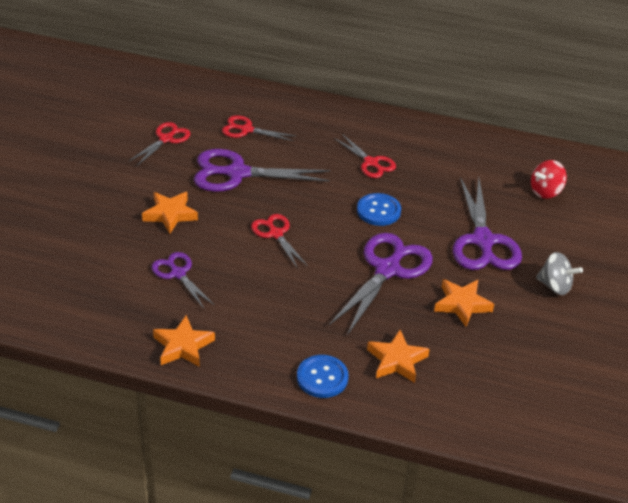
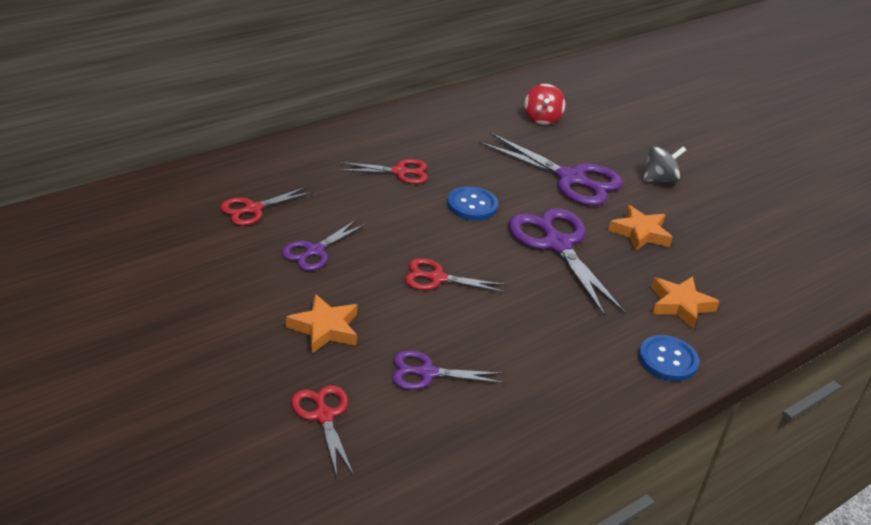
camera: 55 degrees left, 5 degrees down
red scissors [129,122,190,166] -> red scissors moved to [291,385,354,477]
orange star [153,315,215,367] -> none
purple scissors [194,149,330,192] -> purple scissors [282,220,366,271], size x0.57

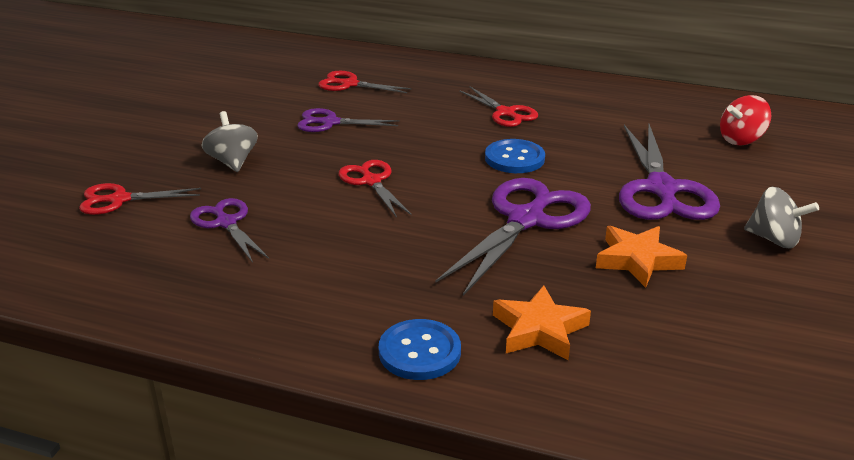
camera: 60 degrees right, 5 degrees down
orange star [286,294,358,354] -> grey spinning top [201,111,258,172]
red scissors [291,385,354,477] -> red scissors turned 135 degrees counterclockwise [79,183,201,215]

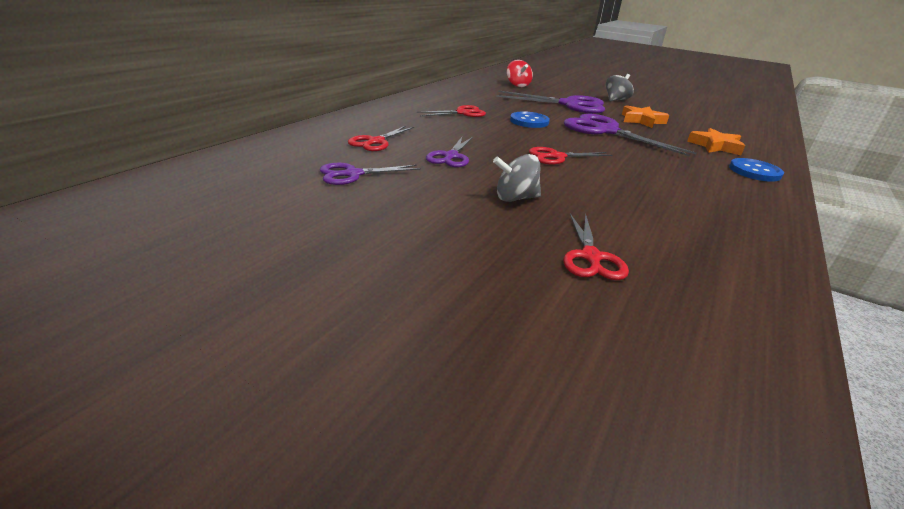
camera: 80 degrees left, 0 degrees up
purple scissors [190,198,269,263] -> purple scissors moved to [320,163,421,185]

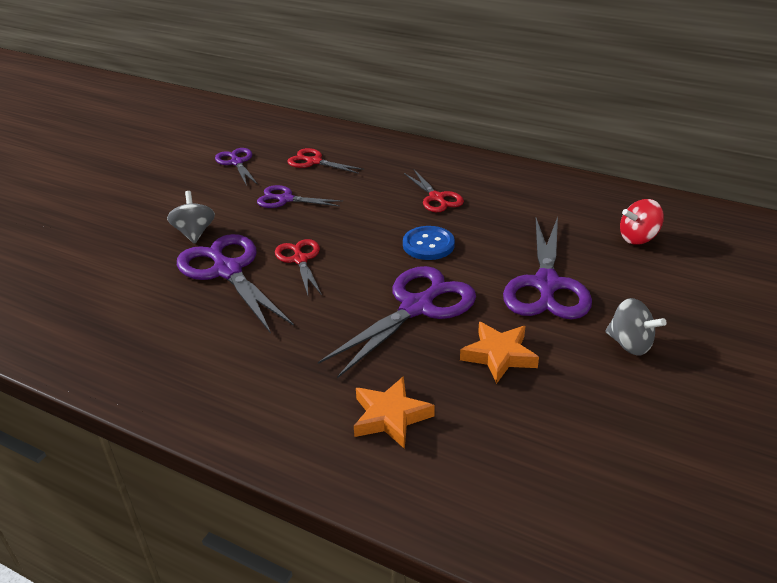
camera: 90 degrees right, 5 degrees up
red scissors [563,214,629,280] -> none
blue button [729,158,784,182] -> none
none -> purple scissors [177,234,294,333]

